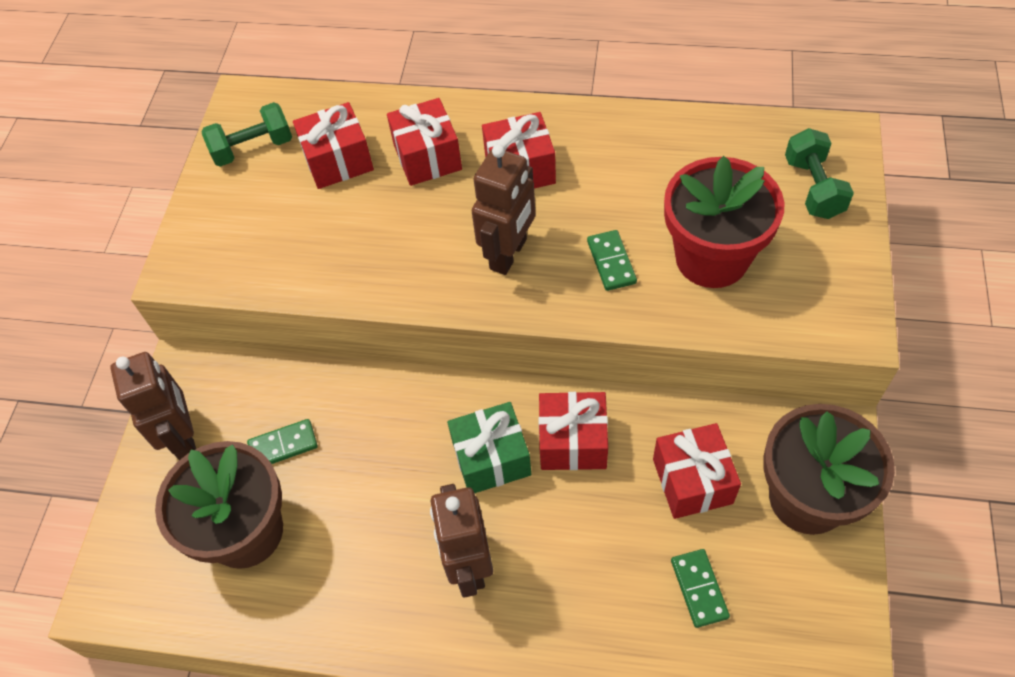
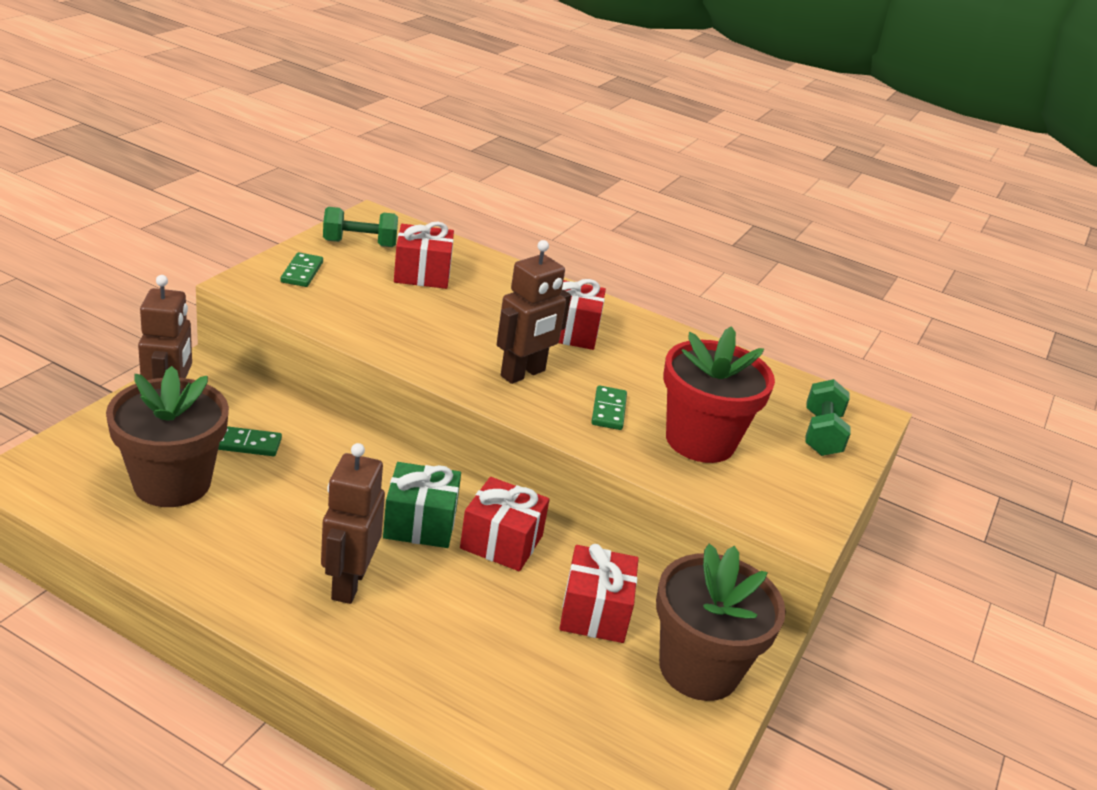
camera: 10 degrees right, 25 degrees down
red gift [387,98,462,186] -> none
green domino [671,549,730,628] -> green domino moved to [281,252,323,287]

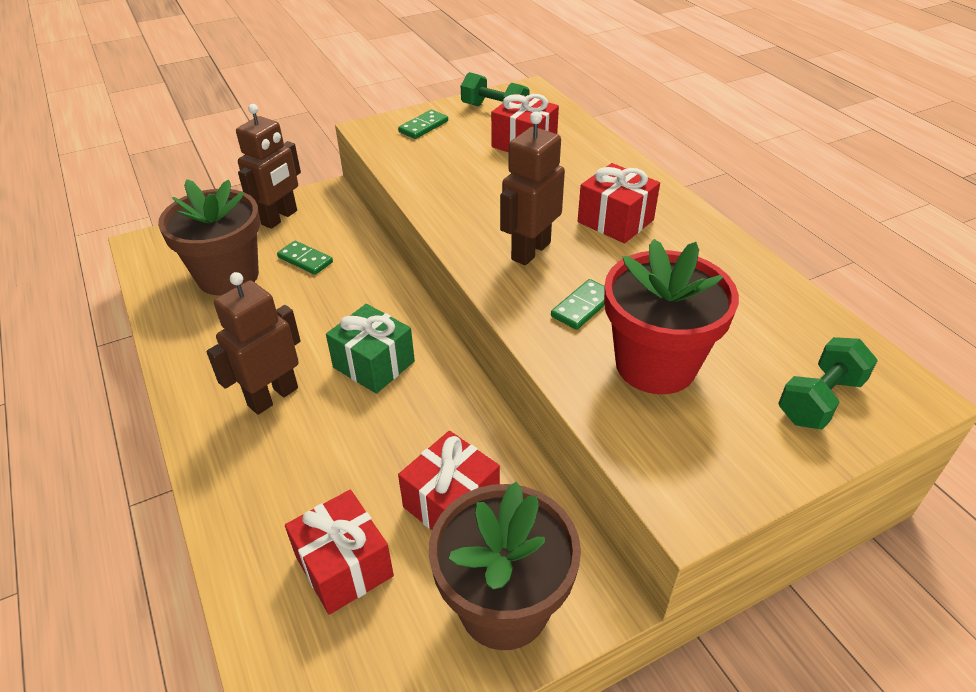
camera: 40 degrees right, 10 degrees up
red gift [460,477,550,571] -> red gift moved to [285,490,394,615]
brown robot [497,240,571,384] -> brown robot turned 135 degrees clockwise [500,111,565,265]

